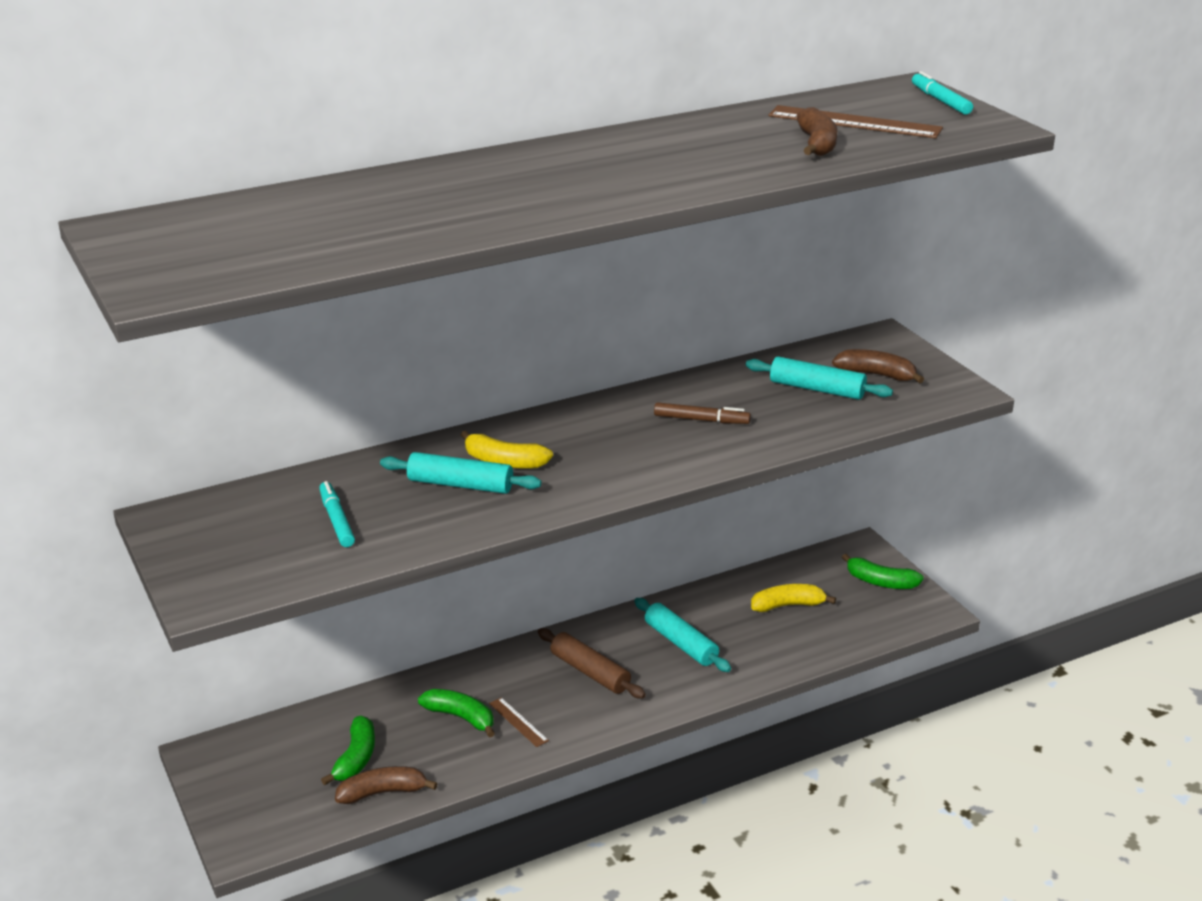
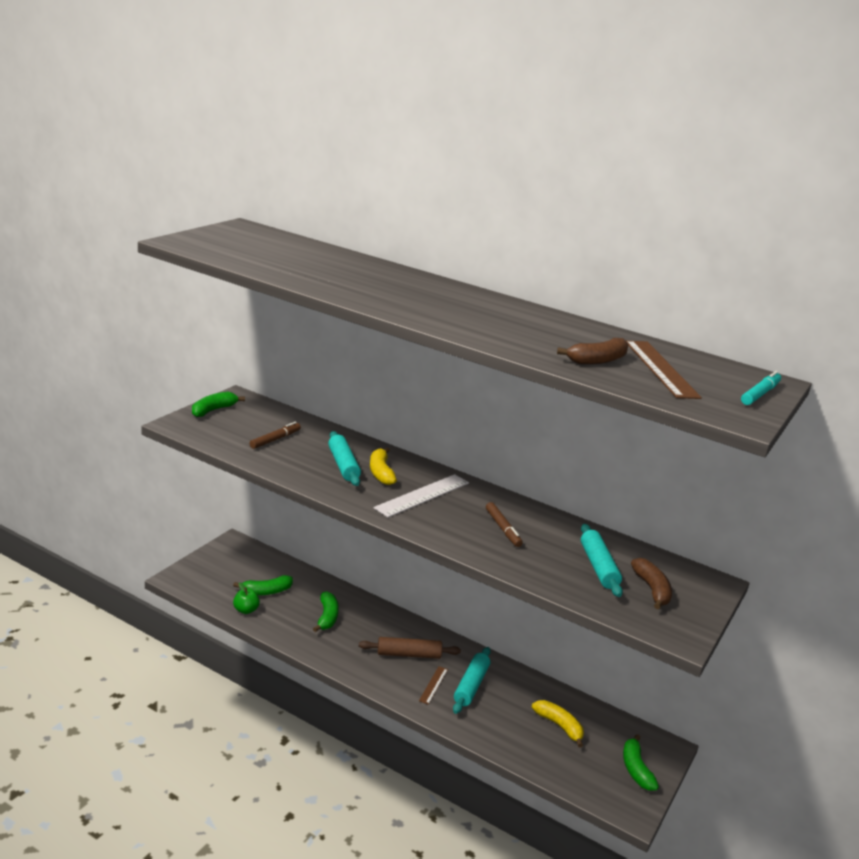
camera: 55 degrees right, 5 degrees down
turquoise marker [319,481,355,547] -> brown marker [249,422,301,449]
brown banana [335,766,438,804] -> green apple [233,582,260,614]
brown ruler [489,698,549,747] -> brown ruler moved to [419,666,448,705]
brown rolling pin [538,628,646,698] -> brown rolling pin turned 75 degrees clockwise [359,637,461,659]
none -> green banana [192,392,245,417]
none -> white ruler [374,474,469,517]

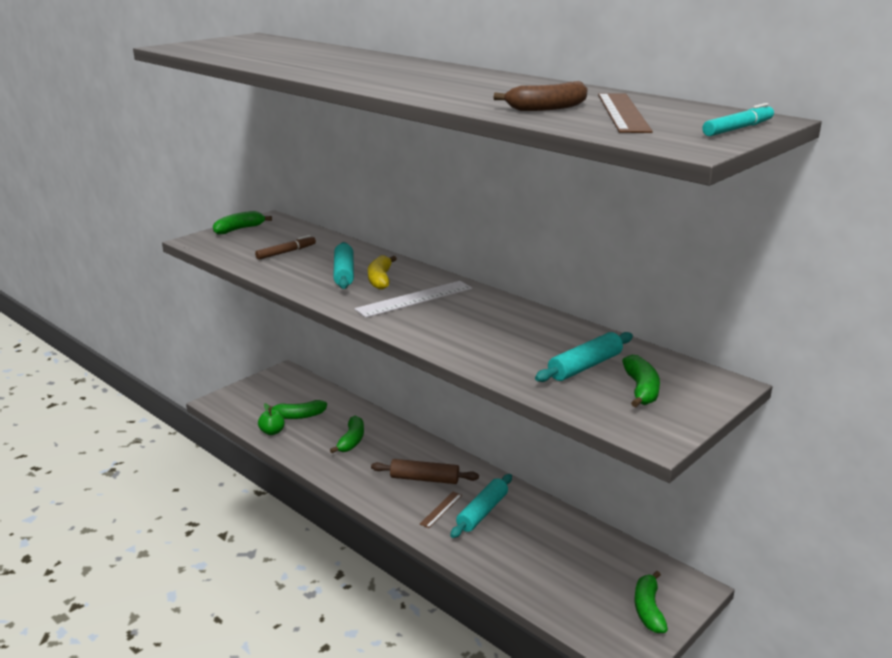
camera: 15 degrees right, 0 degrees up
brown marker [486,502,523,547] -> none
yellow banana [532,700,584,747] -> none
turquoise rolling pin [581,524,623,597] -> turquoise rolling pin turned 45 degrees clockwise [535,332,633,382]
brown banana [631,558,672,609] -> green banana [622,355,660,407]

